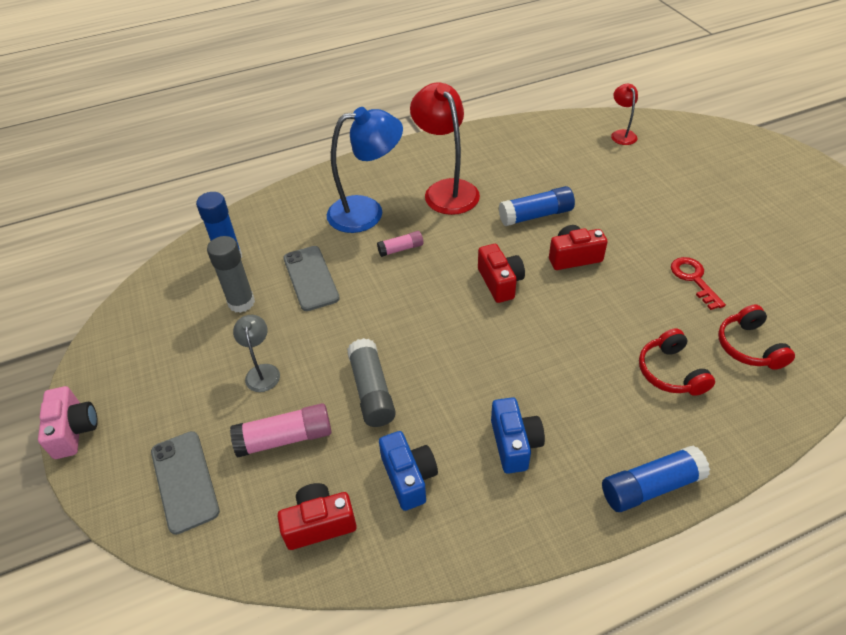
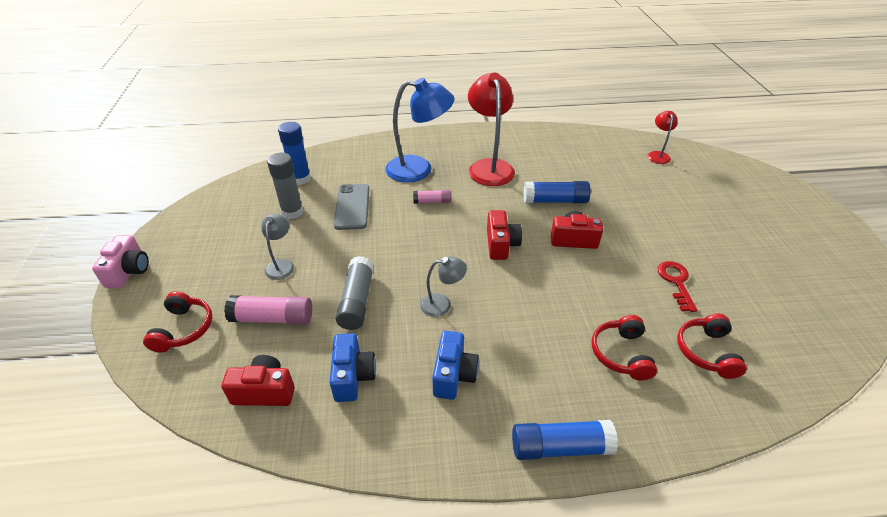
camera: 15 degrees right, 5 degrees down
grey phone [151,431,220,535] -> red headphones [143,291,212,353]
none -> grey lamp [420,257,467,317]

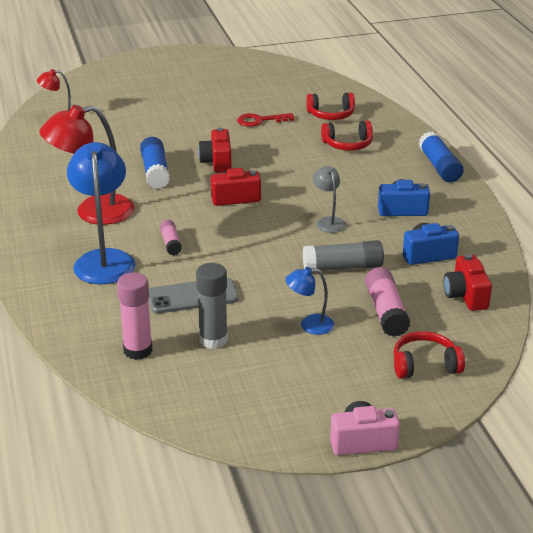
camera: 100 degrees left, 10 degrees down
grey lamp [261,214,294,280] -> blue lamp [286,267,334,335]
blue glue stick [278,122,311,185] -> pink glue stick [117,272,152,360]

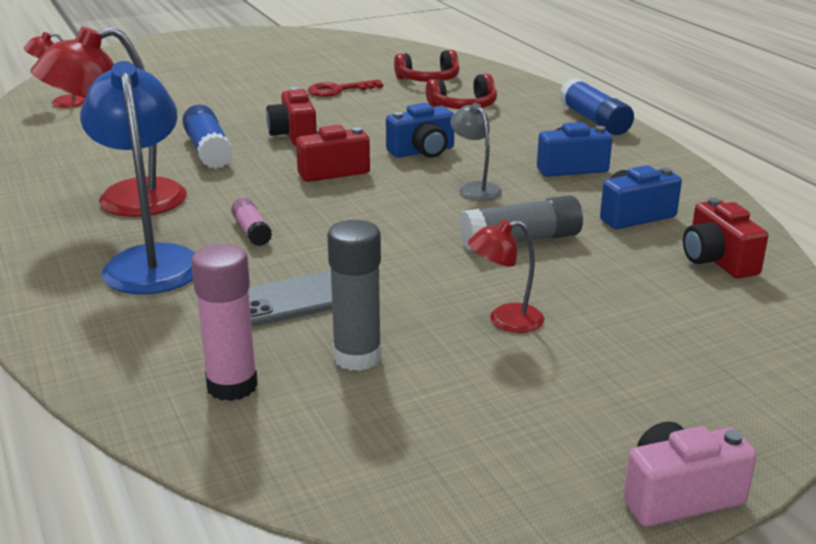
camera: 10 degrees left, 5 degrees down
blue lamp [286,267,334,335] -> red lamp [468,220,544,333]
pink glue stick [365,267,410,337] -> none
red headphones [393,331,465,379] -> none
none -> blue camera [386,103,454,158]

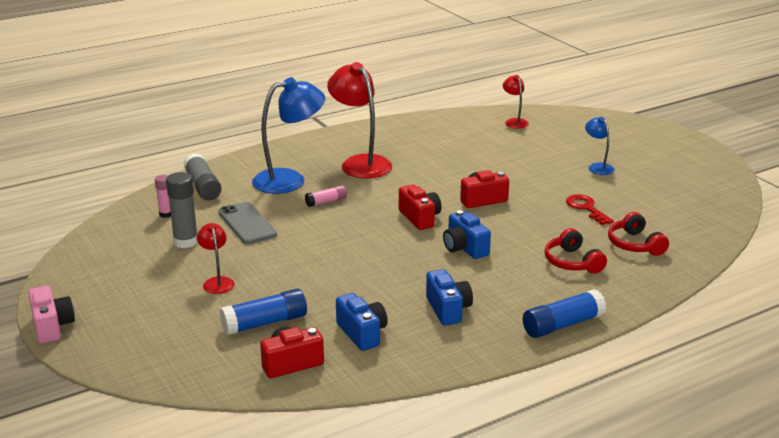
camera: 85 degrees right, 0 degrees up
blue glue stick [182,104,233,169] -> blue glue stick moved to [220,289,307,335]
pink glue stick [191,244,258,401] -> pink glue stick [155,175,171,218], size x0.60
grey lamp [450,103,502,201] -> none
grey glue stick [459,195,583,250] -> grey glue stick moved to [184,153,221,200]
none -> blue lamp [585,117,615,175]

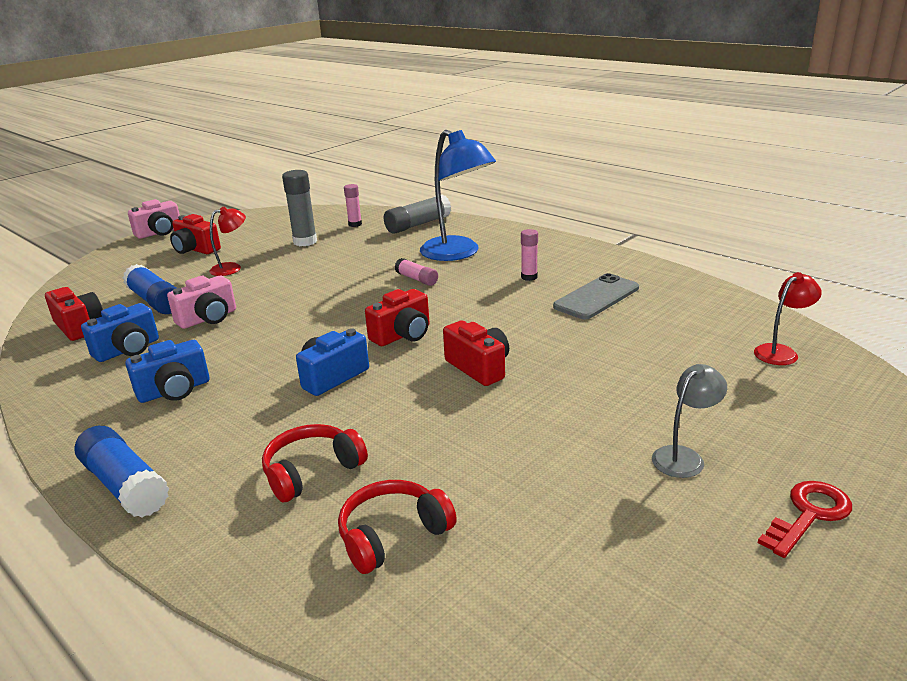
camera: 75 degrees right, 0 degrees up
grey phone [218,202,277,244] -> grey phone moved to [553,273,639,319]
red lamp [327,62,392,178] -> pink glue stick [521,229,538,281]
red key [566,194,614,225] -> red key moved to [758,481,852,558]
blue lamp [585,117,615,175] -> grey lamp [652,364,727,478]
none -> pink camera [167,276,236,329]
none -> red camera [170,214,221,254]

